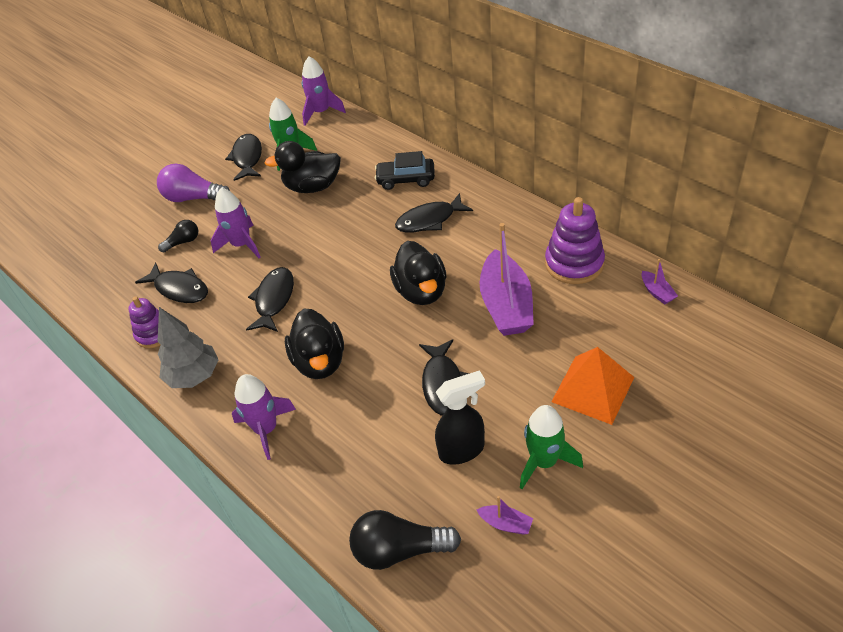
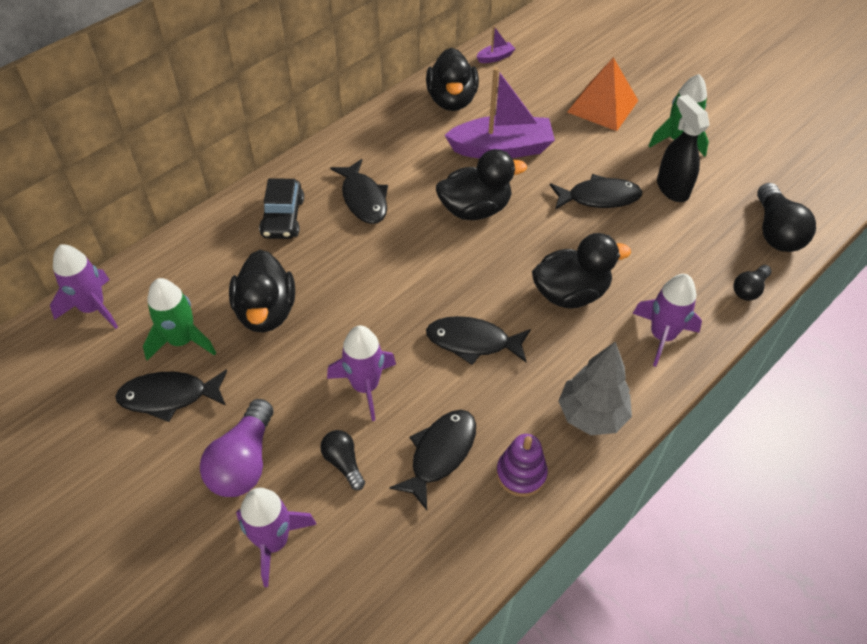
camera: 95 degrees left, 5 degrees up
purple boat [477,496,533,535] -> none
purple stacking toy [545,197,605,284] -> black duck [426,47,479,111]
none -> purple rocket [236,488,317,587]
none -> black light bulb [733,265,771,301]

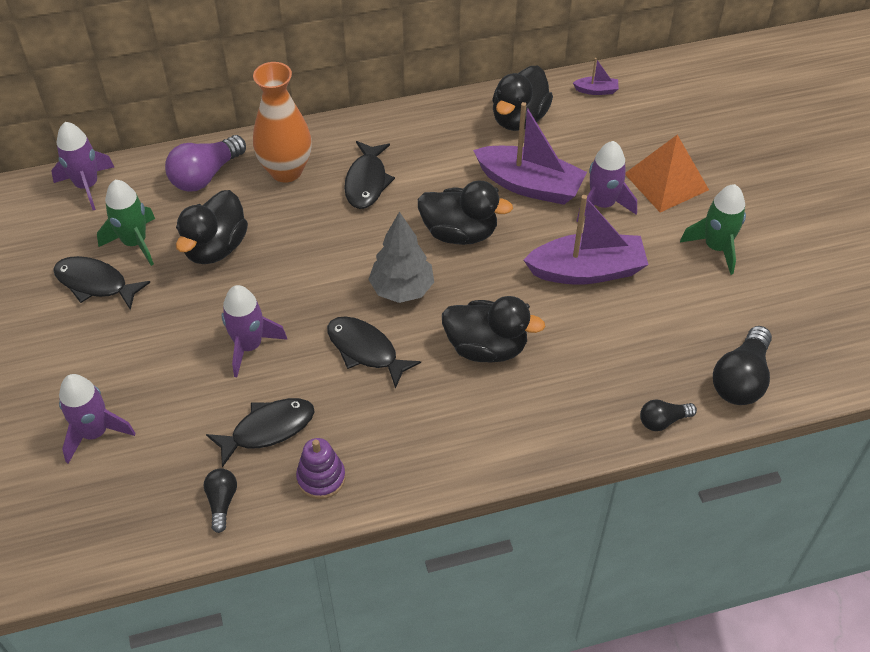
camera: 30 degrees right, 0 degrees up
purple light bulb [200,399,273,497] -> purple light bulb moved to [165,135,246,192]
black car [259,178,304,239] -> orange vase [253,62,312,183]
black light bulb [320,430,365,490] -> black light bulb moved to [204,468,237,533]
black fish [550,174,642,210] -> purple boat [524,195,649,285]
grey tree [559,342,632,435] -> grey tree moved to [368,212,434,303]
purple rocket [633,274,702,367] -> purple rocket moved to [577,141,637,222]
black spray bottle [657,94,709,202] -> none

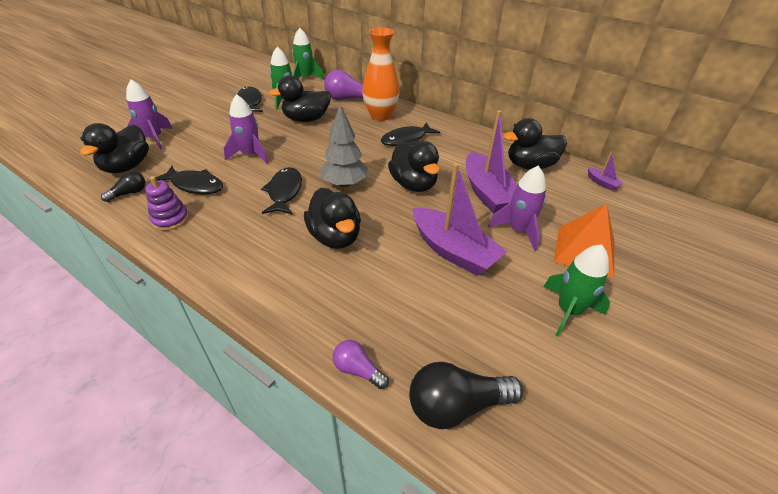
camera: 50 degrees right, 10 degrees down
purple rocket [51,122,114,210] -> green rocket [292,28,325,79]
black light bulb [640,399,697,431] -> purple light bulb [333,340,389,389]
none -> black duck [80,123,149,173]

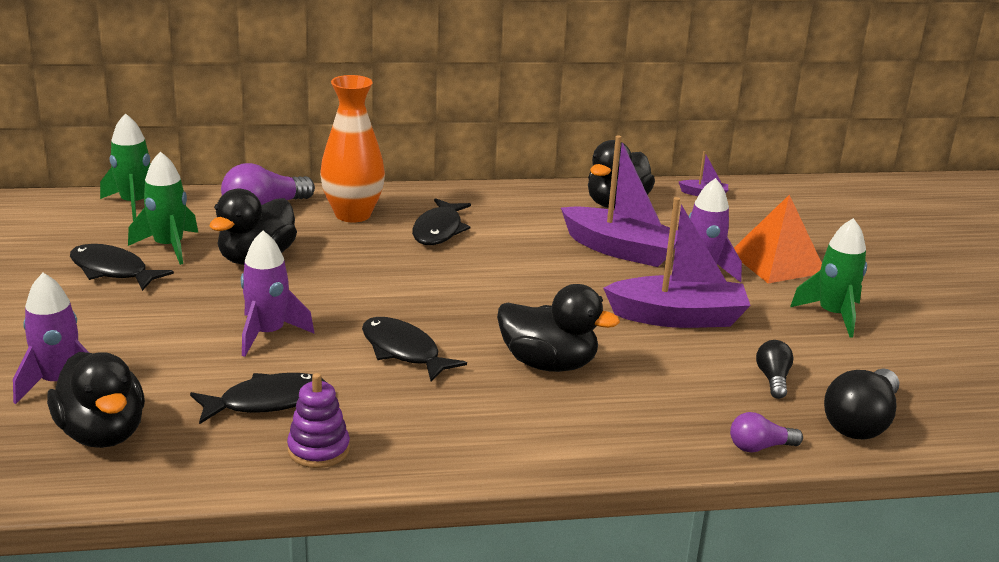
camera: 45 degrees left, 15 degrees down
black light bulb [101,171,145,202] -> black light bulb moved to [756,340,793,399]
grey tree [320,105,368,188] -> none
black duck [388,141,440,192] -> none

